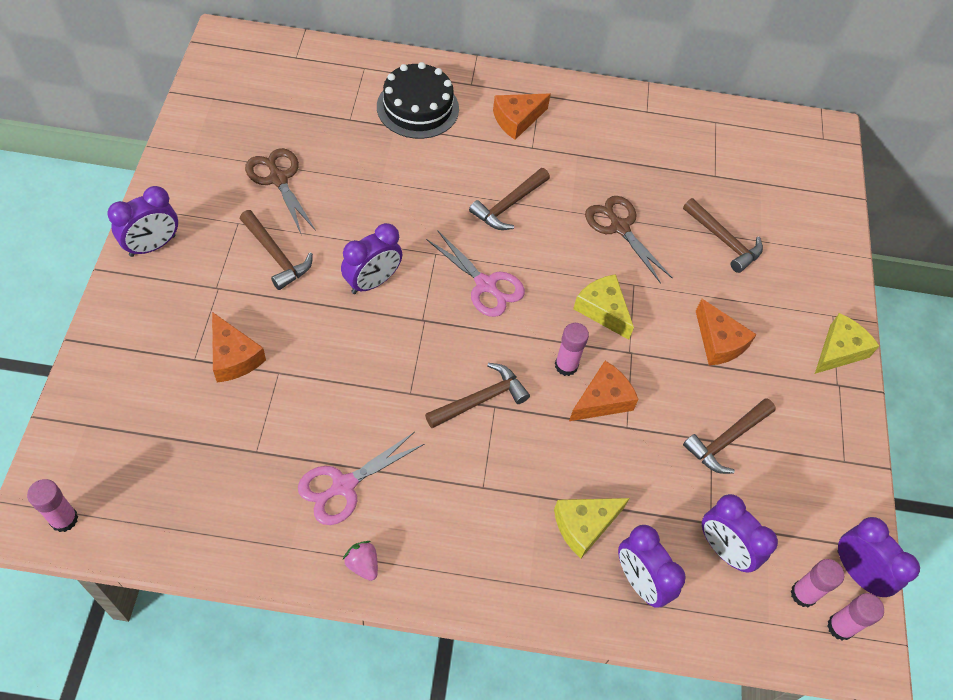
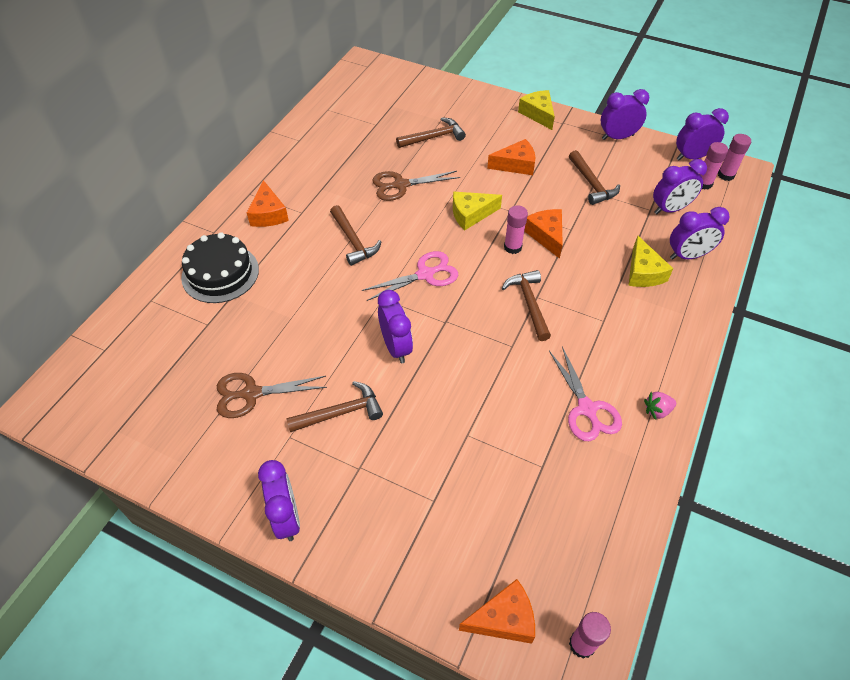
camera: 65 degrees left, 5 degrees down
orange cheese [212,312,266,383] -> orange cheese moved to [459,579,535,644]
none -> purple clock [601,89,649,140]

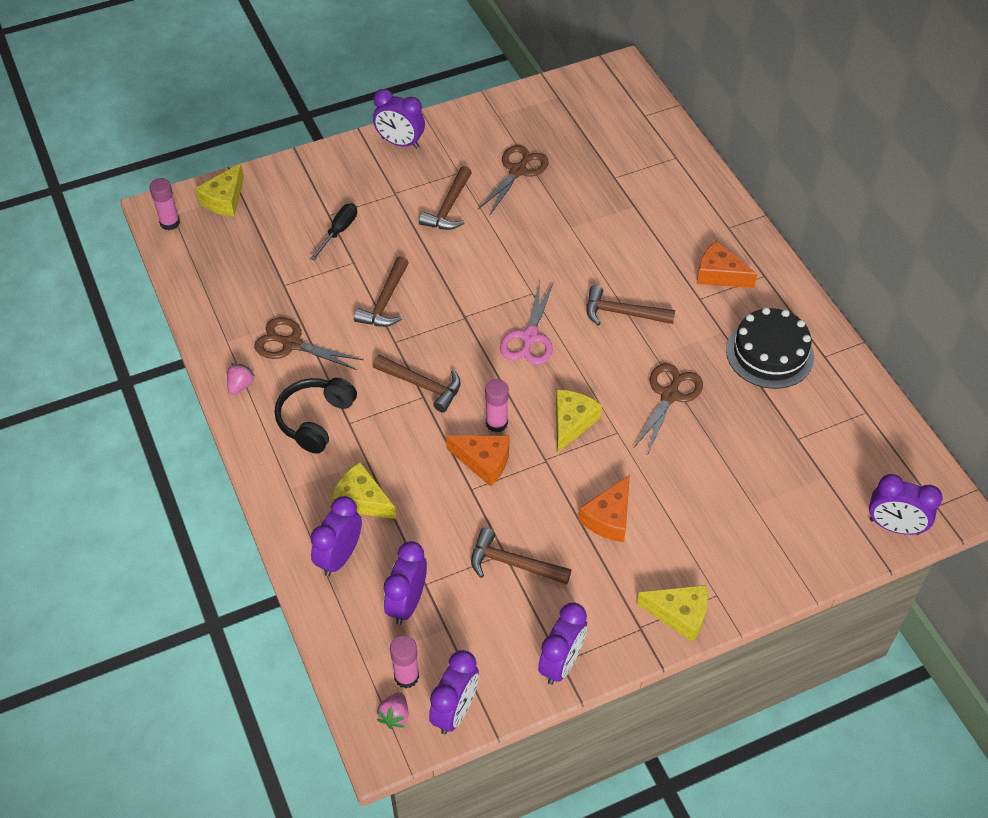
camera: 130 degrees right, 0 degrees up
black cake [181,232,259,303] -> black cake moved to [726,307,814,389]
purple clock [378,290,413,363] -> purple clock moved to [869,474,943,535]
brown hammer [396,117,466,148] -> brown hammer moved to [354,256,409,327]
orange cheese [459,579,535,644] -> yellow cheese [195,163,244,217]
pink scissors [549,346,622,441] -> brown scissors [254,317,364,370]
pink glue stick [718,134,751,181] -> pink strawberry [377,692,409,729]
none -> black headphones [275,378,357,454]
none -> black screwdriver [310,203,357,261]

